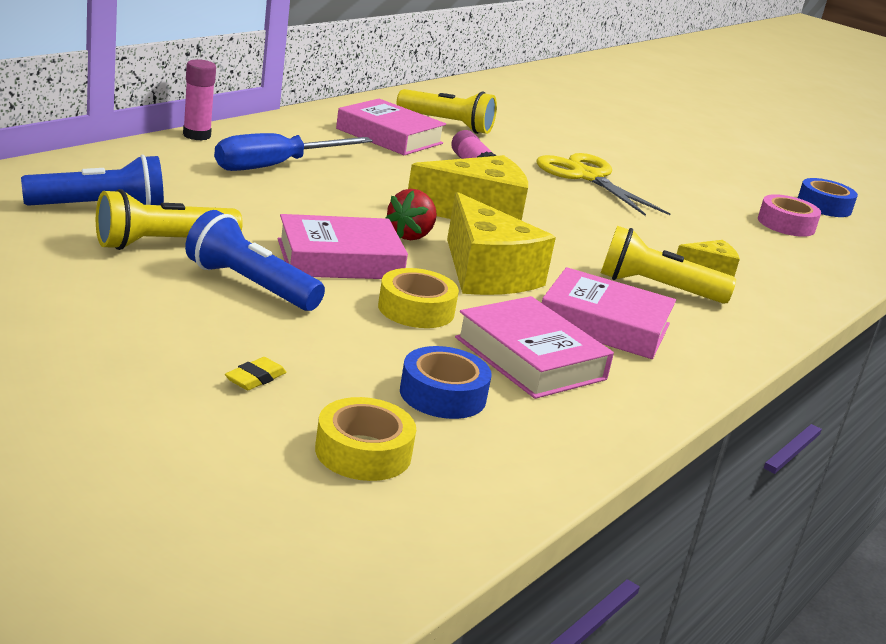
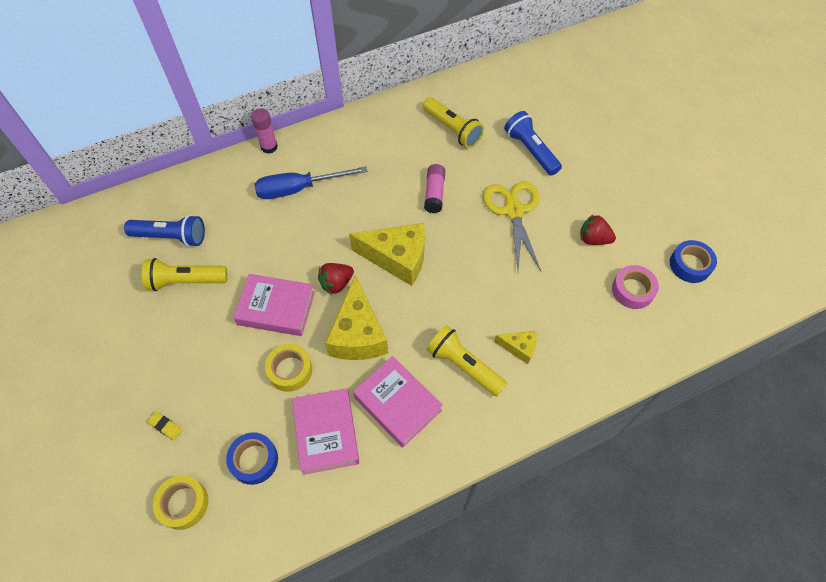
camera: 30 degrees right, 35 degrees up
blue flashlight [185,210,325,311] -> blue flashlight moved to [504,111,562,176]
yellow eraser [225,357,286,390] -> yellow eraser turned 60 degrees clockwise [147,412,182,440]
pink book [336,99,446,155] -> none
none -> red strawberry [580,214,616,245]

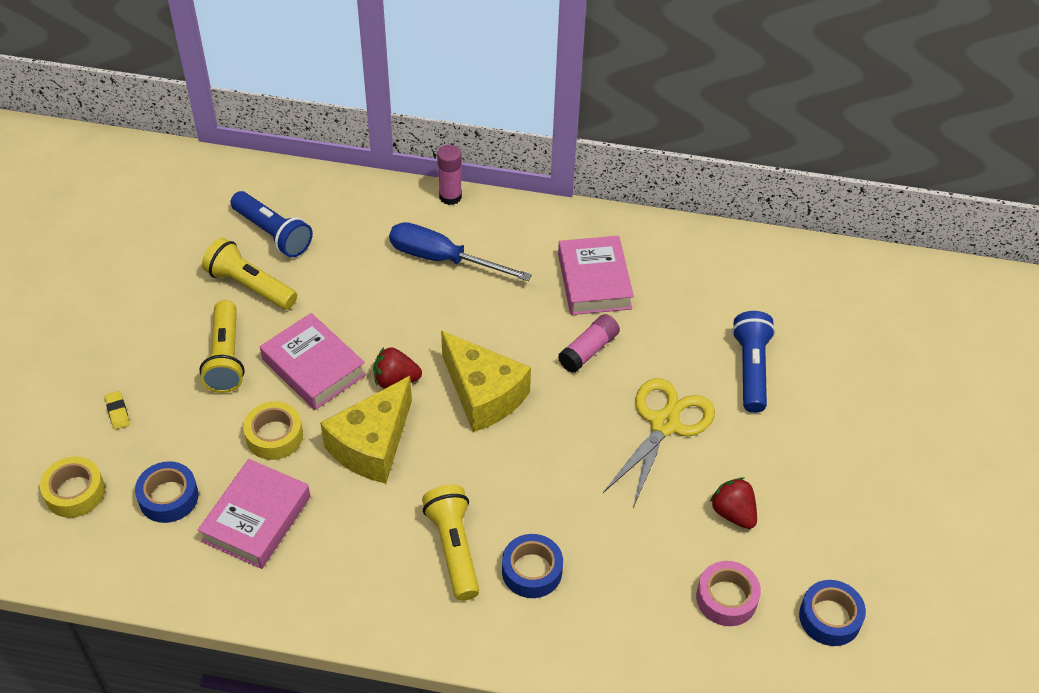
camera: 35 degrees right, 10 degrees down
pink book [353,356,443,447] -> pink book moved to [558,236,634,315]
yellow flashlight [423,97,484,148] -> yellow flashlight moved to [199,300,245,393]
yellow cheese [494,331,537,364] -> blue tape [502,534,563,598]

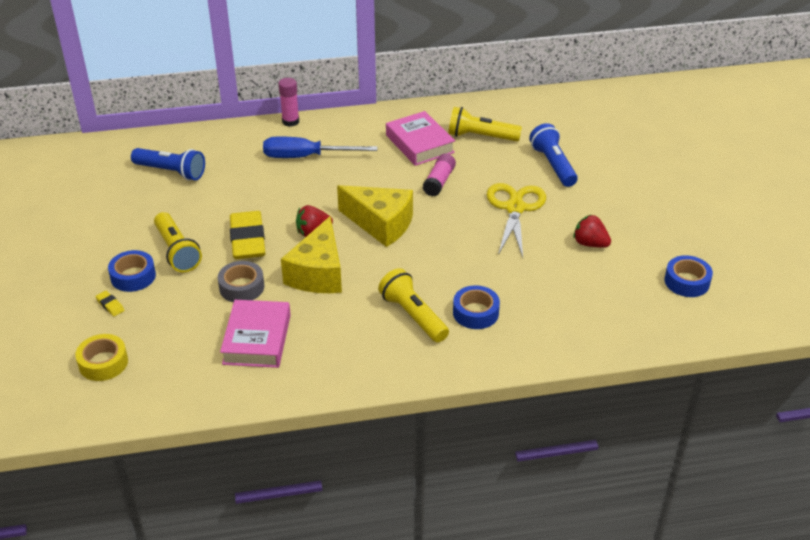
camera: 20 degrees left, 10 degrees down
blue tape [135,461,198,523] -> blue tape moved to [108,250,156,292]
yellow flashlight [202,238,297,310] -> yellow flashlight moved to [448,107,522,141]
yellow tape [243,401,303,460] -> grey tape [218,261,264,302]
pink book [260,313,366,410] -> yellow eraser [230,211,266,259]
pink tape [696,561,761,626] -> none

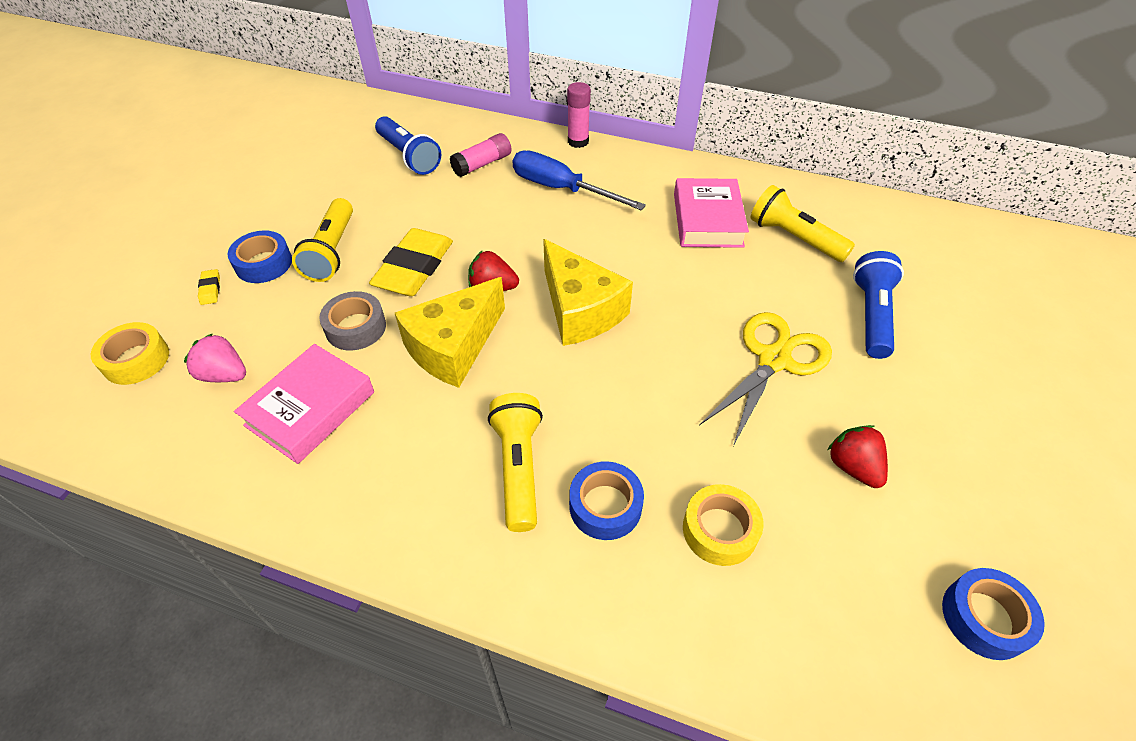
camera: 30 degrees right, 10 degrees up
pink glue stick [423,154,456,197] -> pink glue stick moved to [450,133,511,177]
none -> pink strawberry [184,333,246,382]
none -> yellow tape [683,484,764,566]

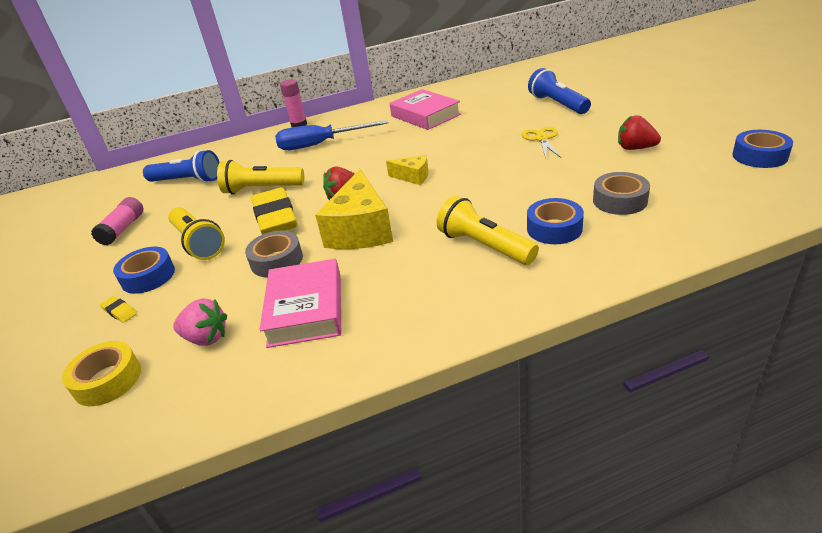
camera: 35 degrees left, 15 degrees down
pink strawberry [184,333,246,382] -> pink strawberry turned 150 degrees counterclockwise [173,298,227,346]
pink glue stick [450,133,511,177] -> pink glue stick moved to [91,197,143,246]
yellow cheese [543,239,633,346] -> yellow cheese [386,155,428,185], size x0.51
yellow tape [683,484,764,566] -> grey tape [593,172,650,215]
yellow scissors [699,312,832,446] -> yellow scissors [521,127,561,158], size x0.59
yellow flashlight [750,185,855,262] -> yellow flashlight moved to [217,160,304,195]

